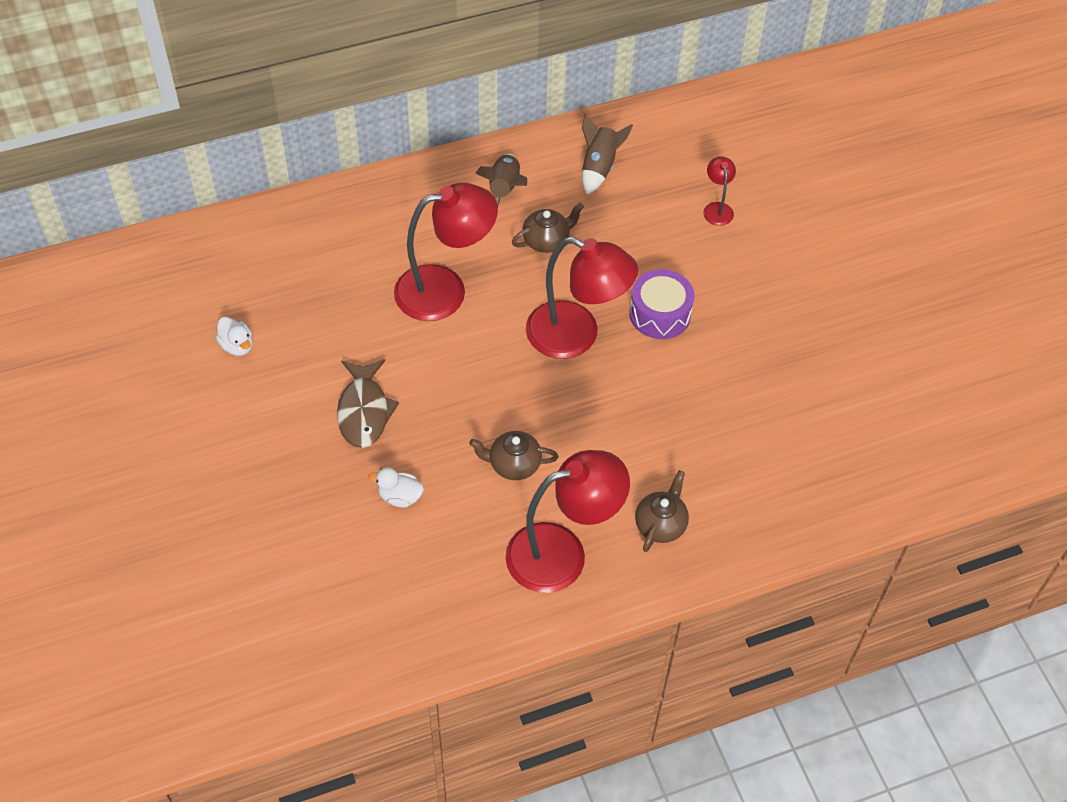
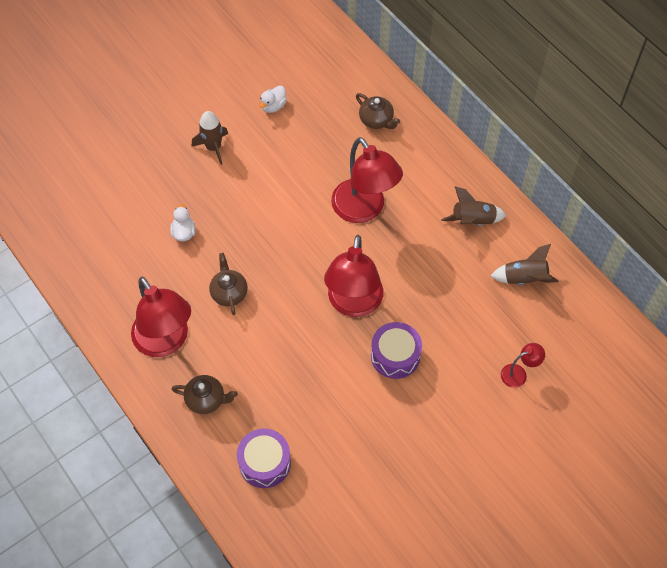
camera: 75 degrees right, 5 degrees up
brown fish [337,359,399,448] -> none
brown teapot [512,203,584,253] -> brown teapot moved to [356,93,400,129]
none -> brown rocket [192,111,228,165]
none -> purple drum [237,429,291,488]

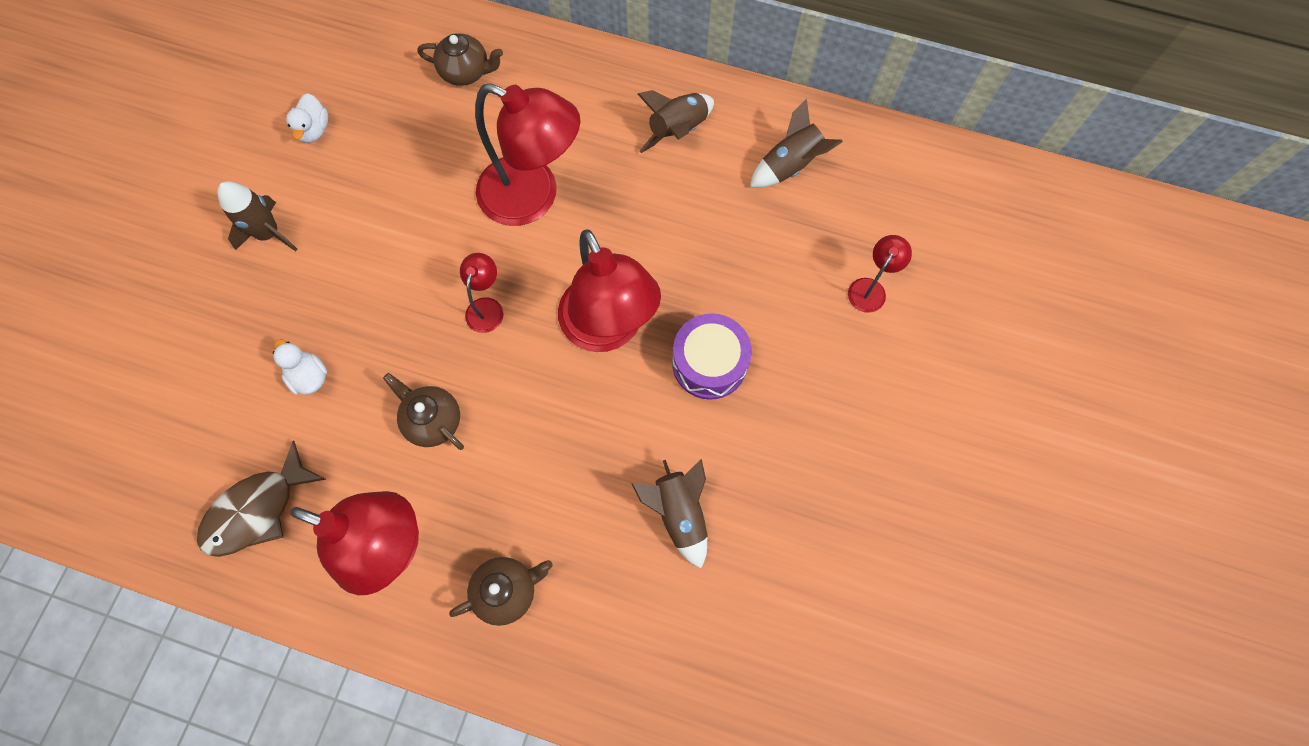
camera: 35 degrees left, 10 degrees up
purple drum [237,429,291,488] -> none
none -> brown fish [197,441,326,557]
none -> red lamp [460,253,504,333]
none -> brown rocket [631,459,707,568]

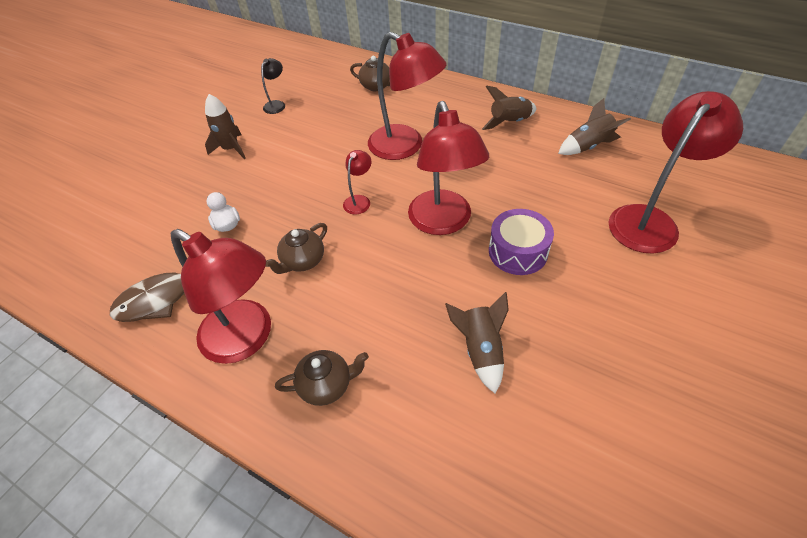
camera: 15 degrees right, 20 degrees down
white duck [286,93,328,143] -> black lamp [261,58,285,114]
brown teapot [383,373,464,450] -> brown teapot turned 105 degrees counterclockwise [266,223,327,274]
red lamp [848,235,912,313] -> red lamp [608,91,743,254], size x2.22

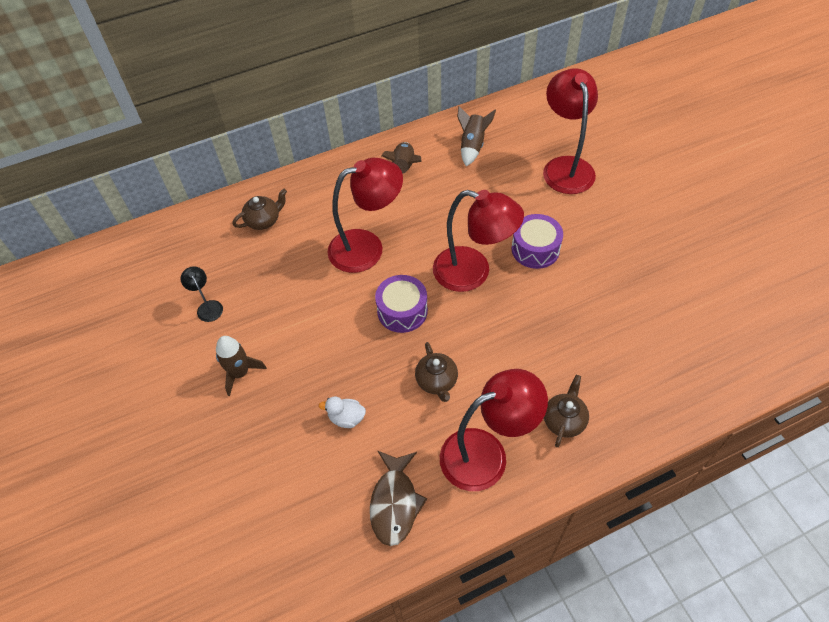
camera: 55 degrees left, 5 degrees up
red lamp [343,150,371,214] -> purple drum [375,275,428,333]
brown rocket [445,292,509,393] -> none

